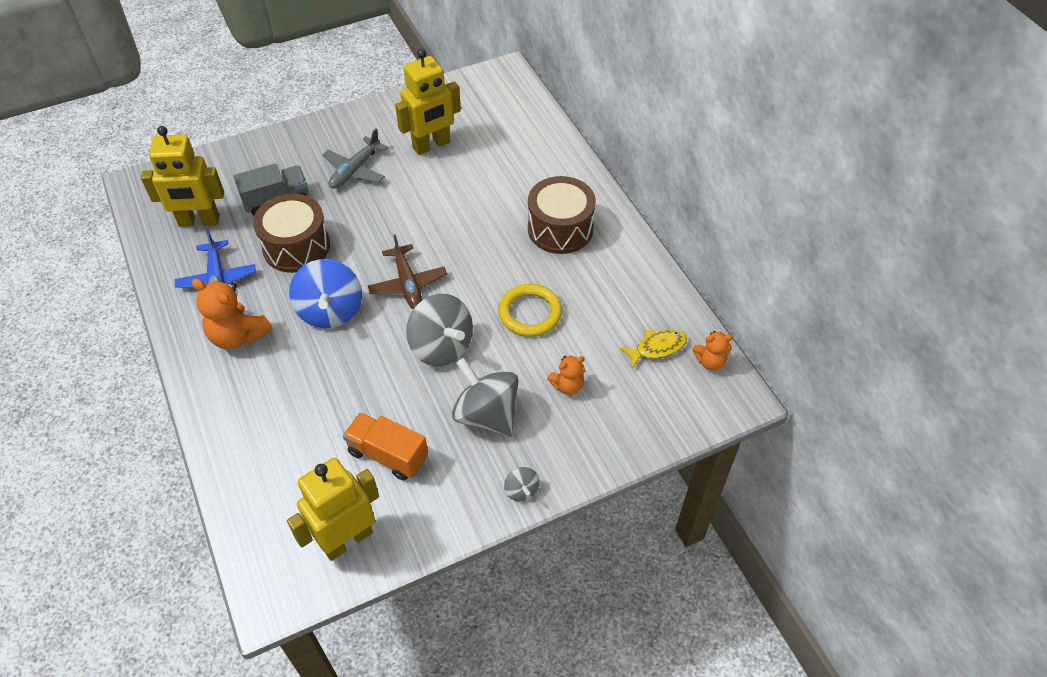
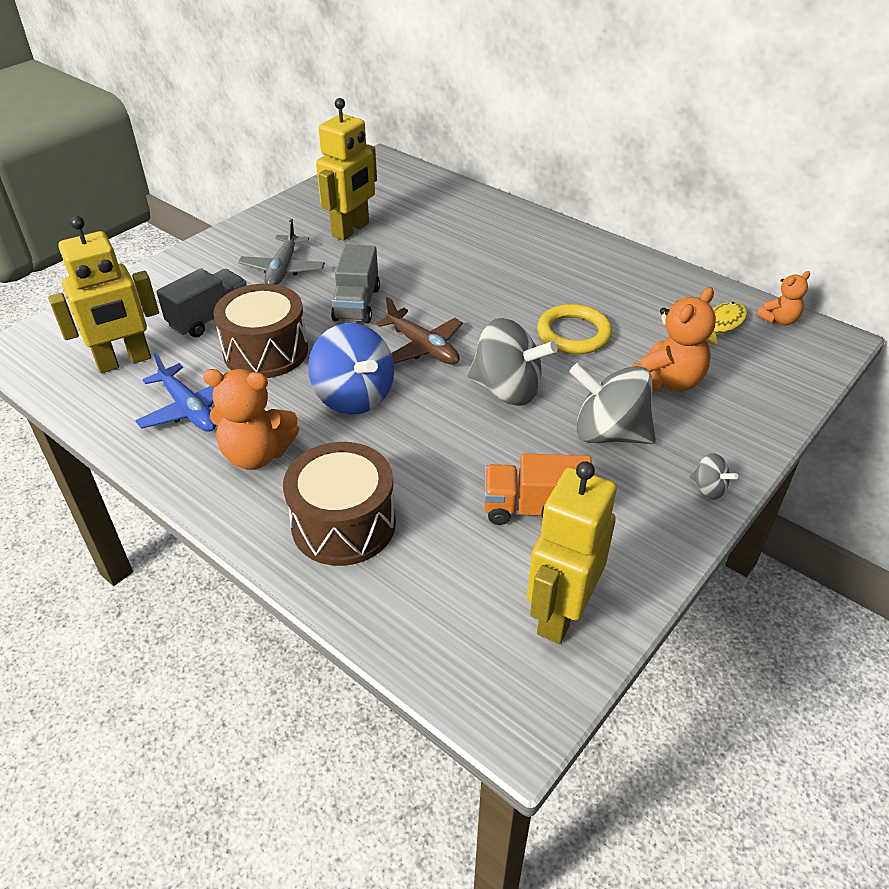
camera: 25 degrees left, 10 degrees down
brown drum [528,176,596,254] -> brown drum moved to [283,442,396,566]
orange teddy bear [547,355,585,395] -> orange teddy bear [631,287,716,392], size x1.72
none -> grey truck [331,244,380,323]

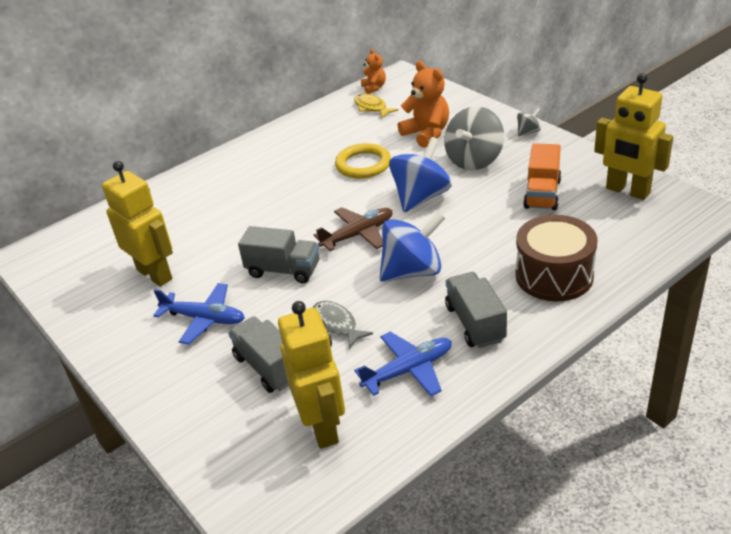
camera: 75 degrees left, 5 degrees down
orange teddy bear [203,369,299,470] -> grey truck [445,272,507,348]
brown drum [213,284,308,378] -> grey fish [313,301,373,349]
grey plane [238,219,325,285] -> blue plane [153,283,245,344]
grey spinning top [468,318,557,406] -> blue spinning top [389,137,452,212]

